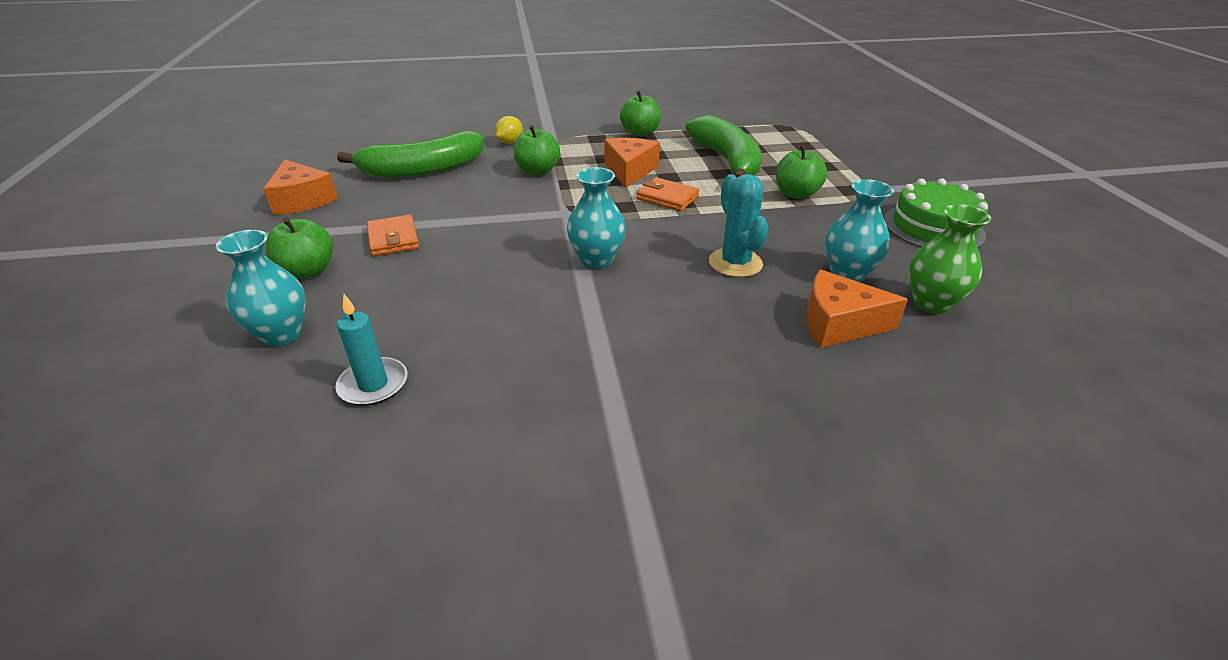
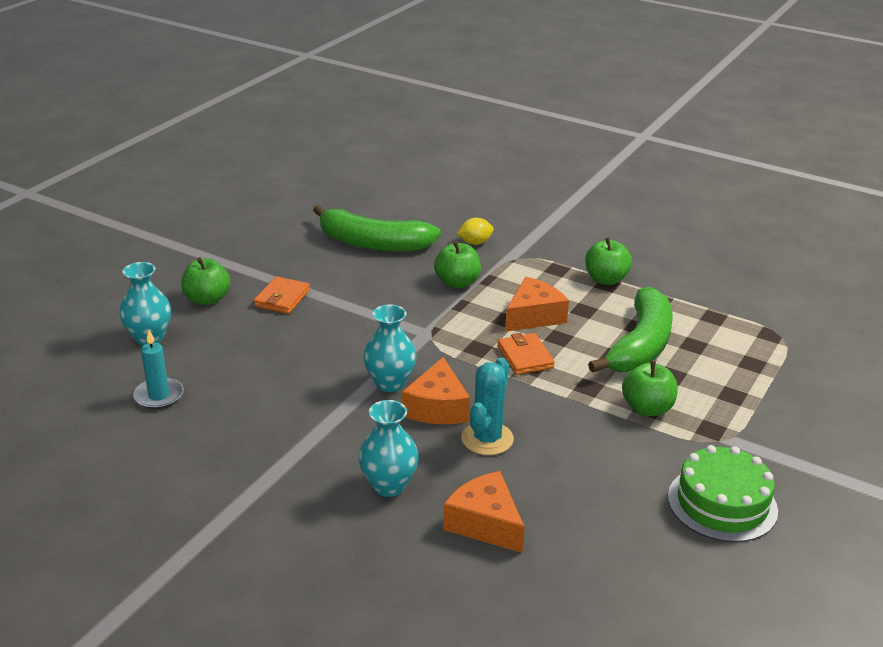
camera: 40 degrees right, 5 degrees down
orange cheese [263,160,338,215] -> orange cheese moved to [402,357,470,424]
turquoise vase [825,179,894,282] -> turquoise vase moved to [358,400,419,497]
green vase [909,204,991,314] -> none

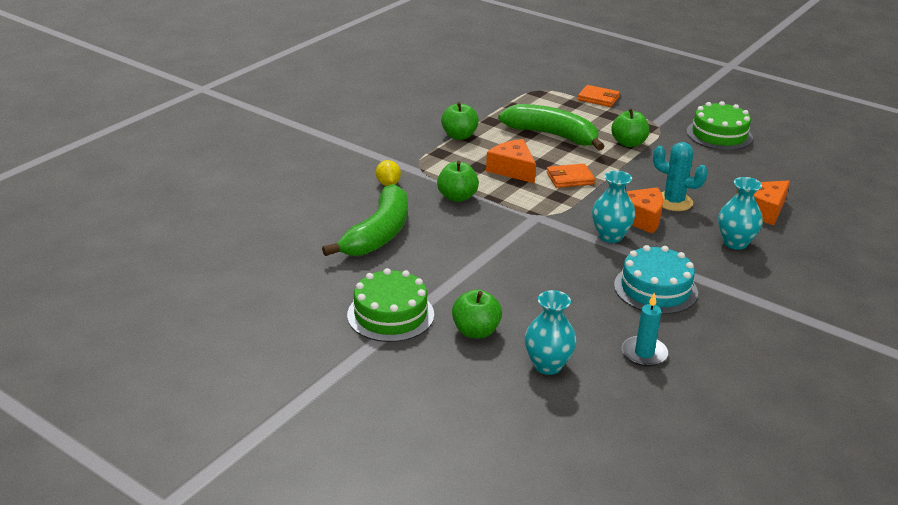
camera: 85 degrees left, 0 degrees up
orange wallet [254,276,310,314] -> orange wallet moved to [578,85,620,107]
none -> green cake [347,268,434,342]
none -> turquoise cake [614,245,698,314]

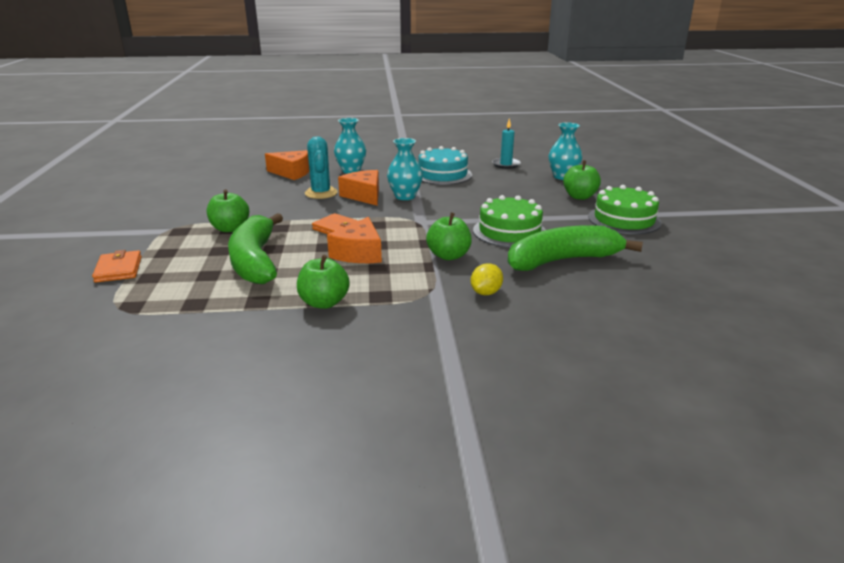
camera: 130 degrees left, 5 degrees down
green cake [687,101,753,150] -> green cake moved to [473,195,546,247]

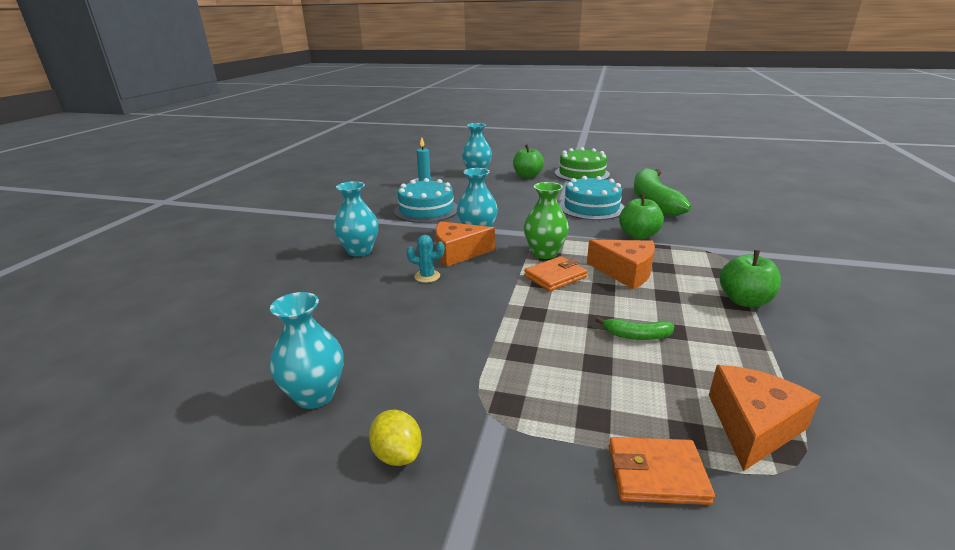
camera: 70 degrees left, 0 degrees up
green apple [207,190,249,232] -> none
green banana [228,213,283,284] -> green banana [595,317,674,340], size x0.41
orange cheese [265,150,310,180] -> orange cheese moved to [709,365,821,471]
turquoise cactus [305,136,338,199] -> turquoise cactus [407,235,445,283], size x0.58
yellow lemon [471,263,503,296] -> yellow lemon moved to [369,410,422,466]
green cake [473,195,546,247] -> turquoise cake [559,176,624,220]
none -> turquoise vase [270,292,344,409]
none -> green vase [524,182,569,259]

